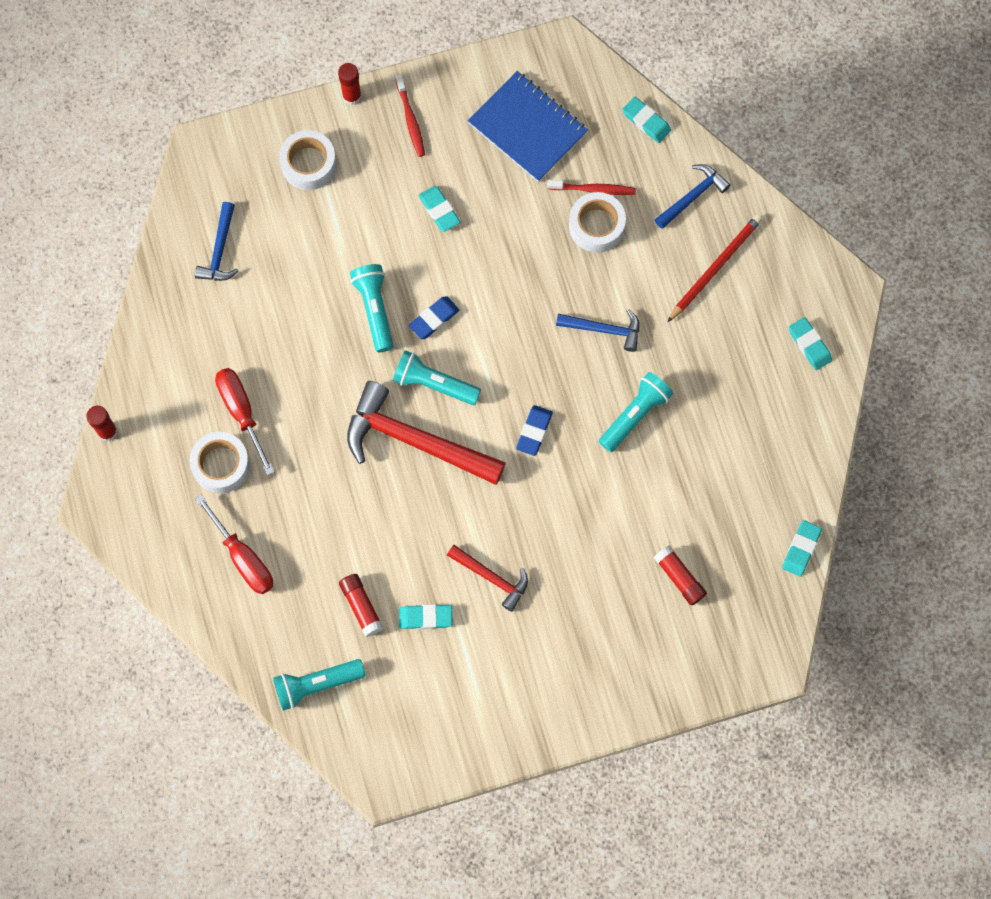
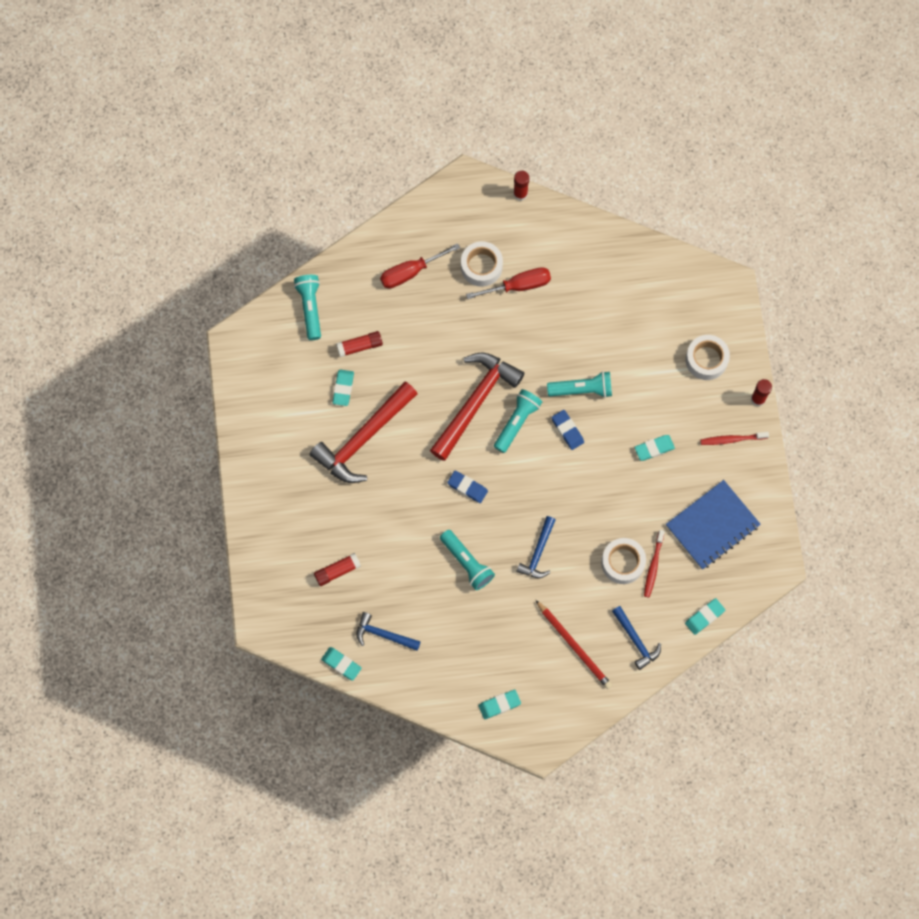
camera: 100 degrees right, 0 degrees up
blue hammer [195,202,238,281] -> blue hammer moved to [356,612,421,651]
red hammer [447,545,528,612] -> red hammer [309,381,417,483], size x1.90

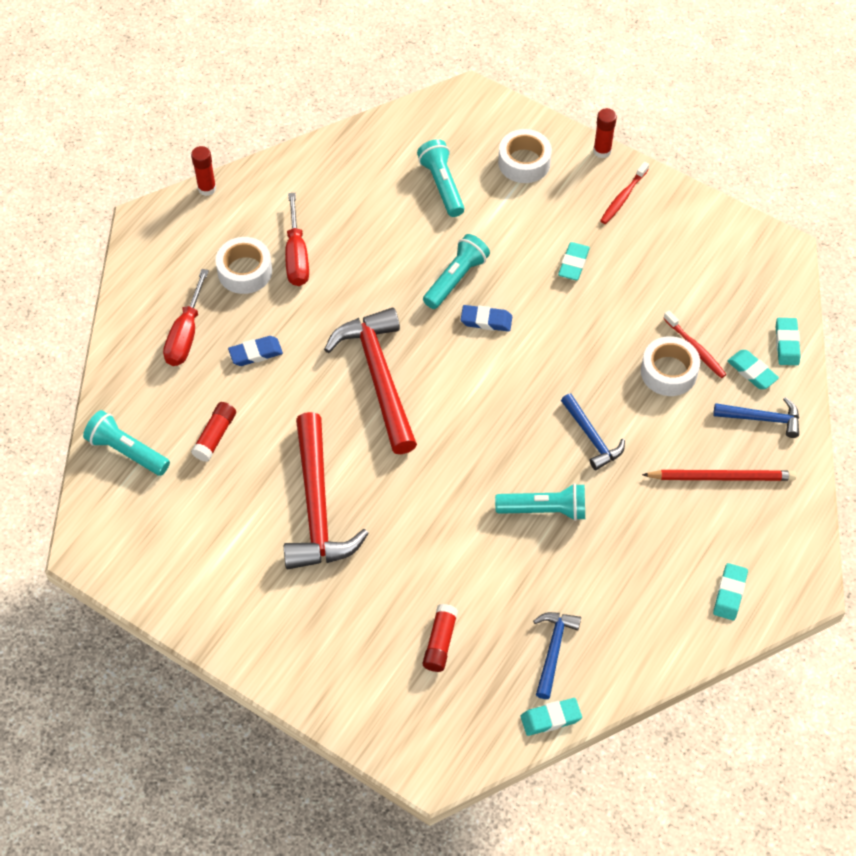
camera: 50 degrees left, 15 degrees down
turquoise eraser [332,370,354,406] -> turquoise eraser moved to [727,350,779,389]
blue hammer [356,612,421,651] -> blue hammer turned 135 degrees clockwise [533,612,581,699]
blue eraser [447,470,488,503] -> blue eraser moved to [228,336,283,366]
red screwdriver [466,267,551,299] -> red screwdriver turned 150 degrees clockwise [285,193,309,286]
turquoise flashlight [494,389,542,453] -> turquoise flashlight moved to [417,139,464,217]
blue notebook [666,480,761,569] -> none

